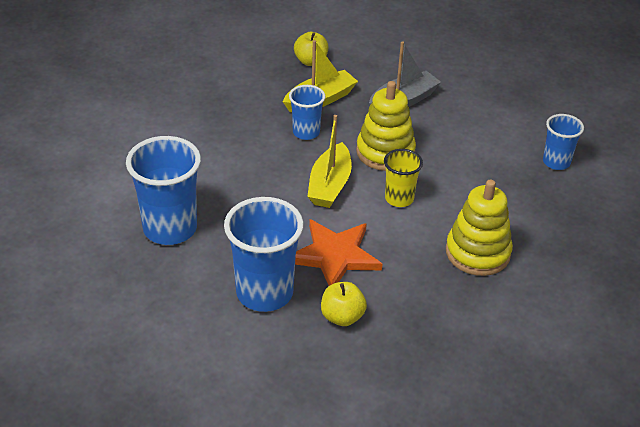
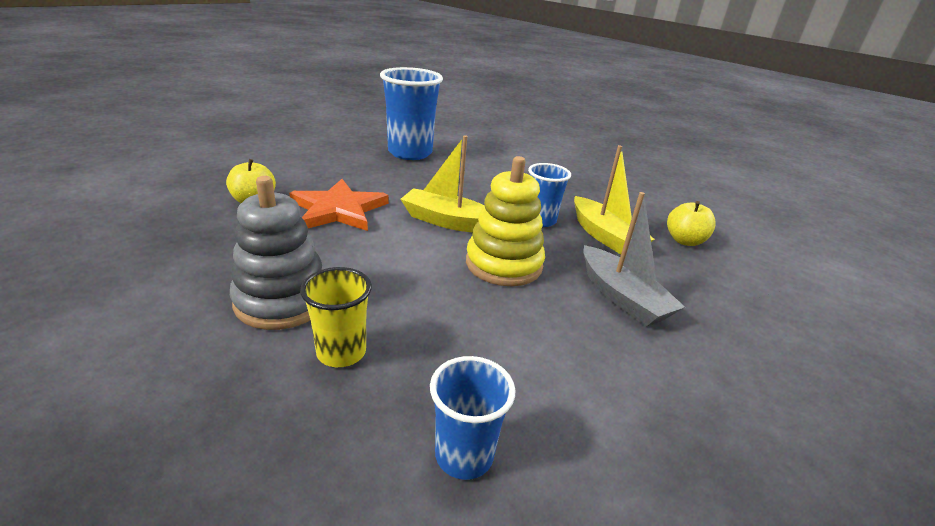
camera: 95 degrees right, 10 degrees down
blue cup [224,197,304,312] -> none
yellow cup [384,149,423,207] -> yellow cup moved to [300,267,372,367]
yellow stacking toy [446,180,513,276] -> grey stacking toy [230,176,323,330]

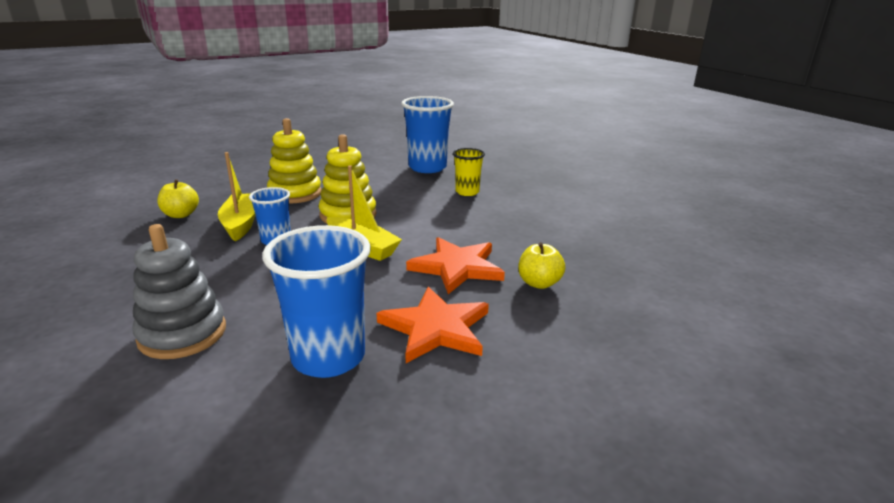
camera: 160 degrees left, 5 degrees down
grey stacking toy [230,176,323,330] -> grey stacking toy moved to [132,224,226,359]
blue cup [430,356,515,480] -> blue cup [401,96,454,173], size x1.77
grey boat [583,192,685,327] -> yellow stacking toy [267,118,322,204]
none -> orange star [377,287,489,363]

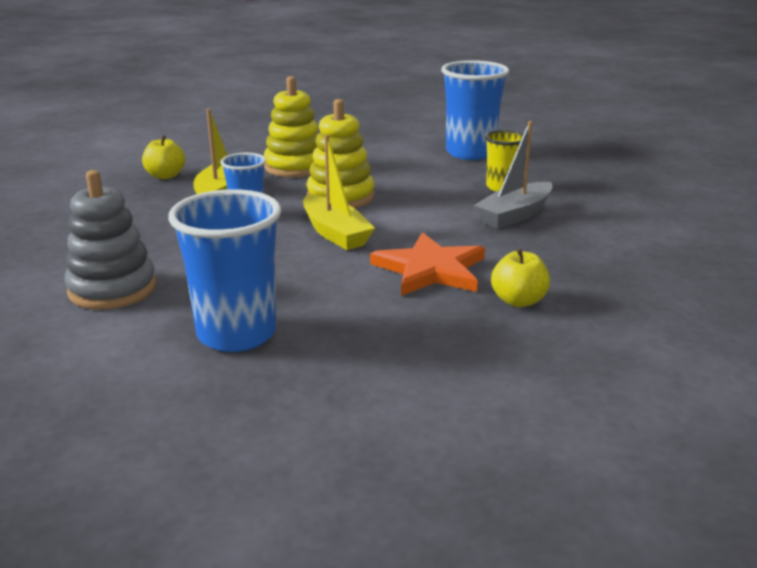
camera: 20 degrees right, 0 degrees up
orange star [377,287,489,363] -> none
none -> grey boat [474,121,553,229]

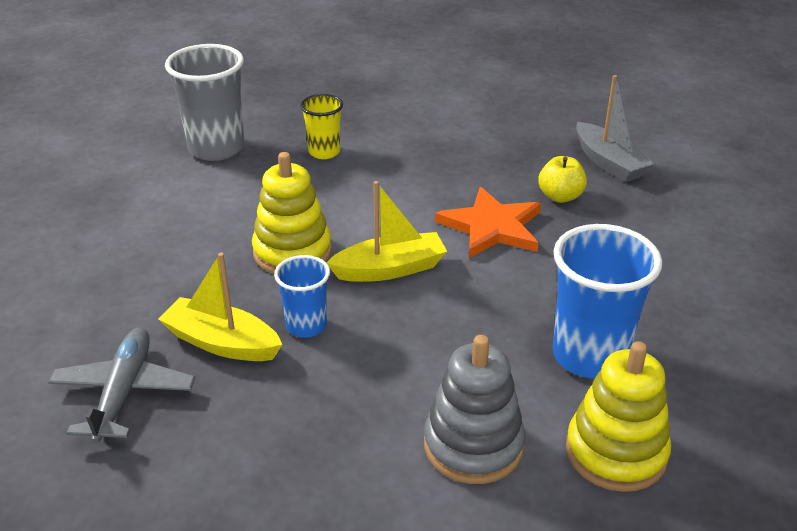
camera: 75 degrees left, 10 degrees up
yellow apple [142,135,185,179] -> grey plane [48,328,195,444]
yellow stacking toy [264,76,319,177] -> yellow stacking toy moved to [566,341,671,492]
blue cup [441,60,509,160] -> grey cup [165,44,244,161]
grey boat [474,121,553,229] -> grey boat moved to [576,75,654,182]

